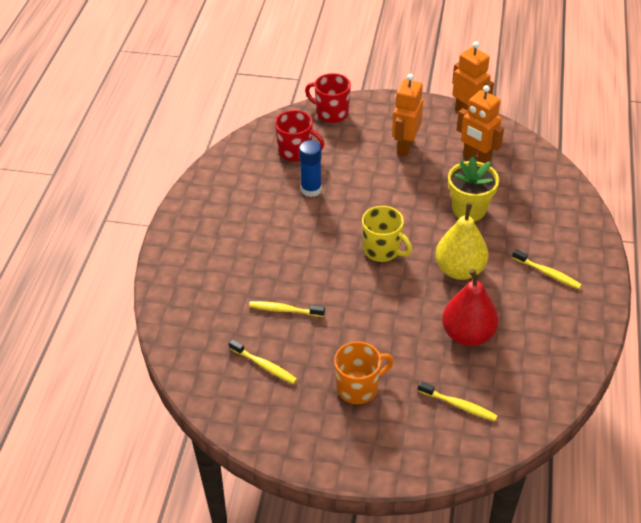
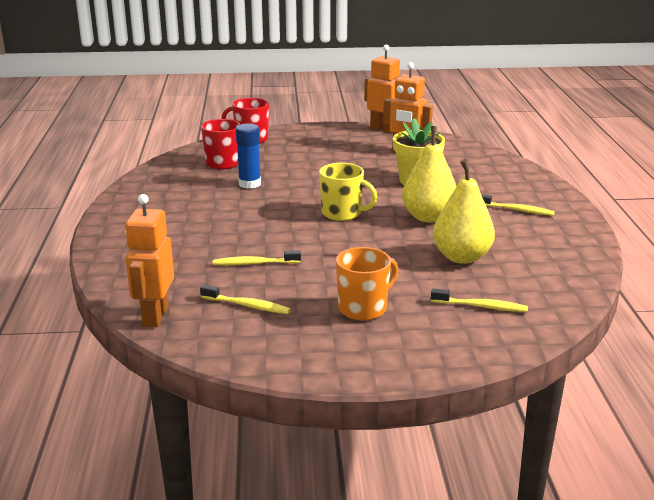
camera: 15 degrees left, 20 degrees down
orange robot [392,74,423,157] -> orange robot moved to [125,194,174,327]
red pear [442,269,499,346] -> yellow pear [433,159,495,264]

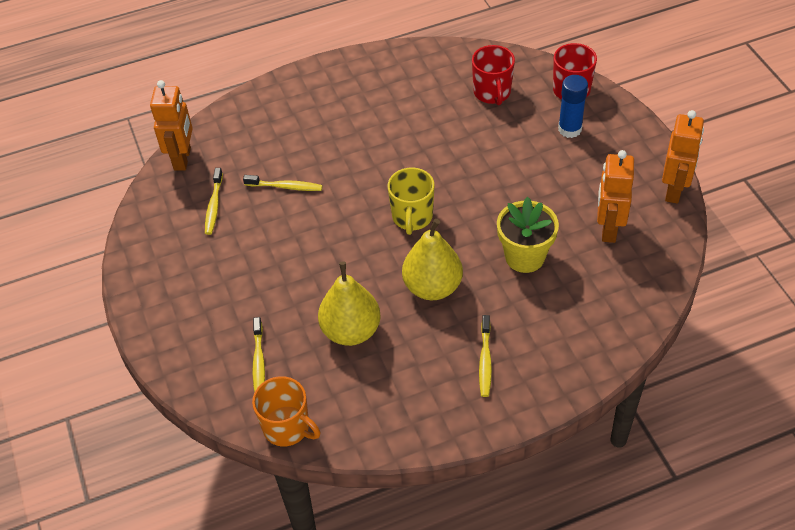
camera: 75 degrees right, 25 degrees up
orange robot [125,194,174,327] -> orange robot turned 105 degrees clockwise [150,80,193,171]
yellow toothbrush [213,250,301,265] -> yellow toothbrush turned 120 degrees clockwise [243,175,323,191]
blue glue stick [236,123,261,189] -> blue glue stick moved to [558,75,588,138]
orange mug [336,247,398,321] -> orange mug moved to [252,376,320,446]

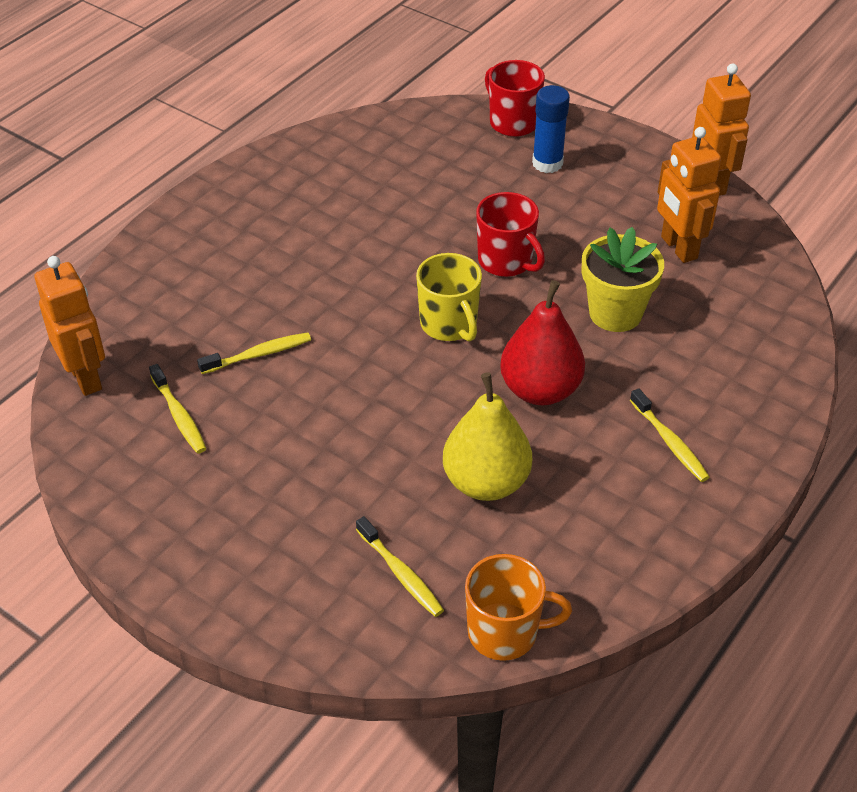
camera: 35 degrees left, 5 degrees down
yellow pear [402,219,463,300] -> red pear [500,280,585,405]
red mug [472,45,515,106] -> red mug moved to [476,192,545,277]

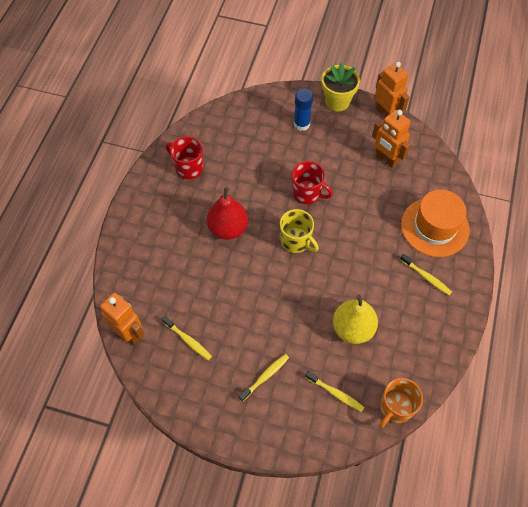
camera: 20 degrees left, 15 degrees up
yellow toothbrush [197,332,311,374] -> yellow toothbrush moved to [239,354,289,402]
orange mug [465,554,572,661] -> orange mug turned 150 degrees clockwise [379,378,423,428]
red mug [485,60,545,137] -> red mug moved to [166,136,203,179]
red pear [500,280,585,405] -> red pear moved to [207,187,248,240]
yellow flower pot [582,227,664,332] -> yellow flower pot moved to [322,62,360,111]
none -> orange hat [401,190,470,257]

